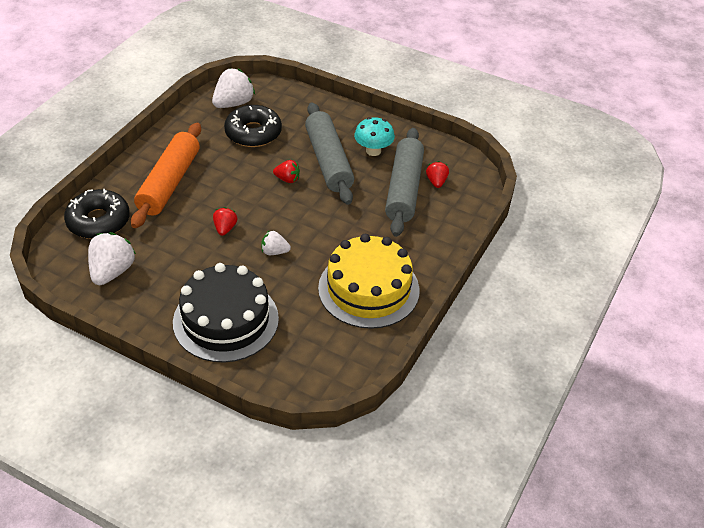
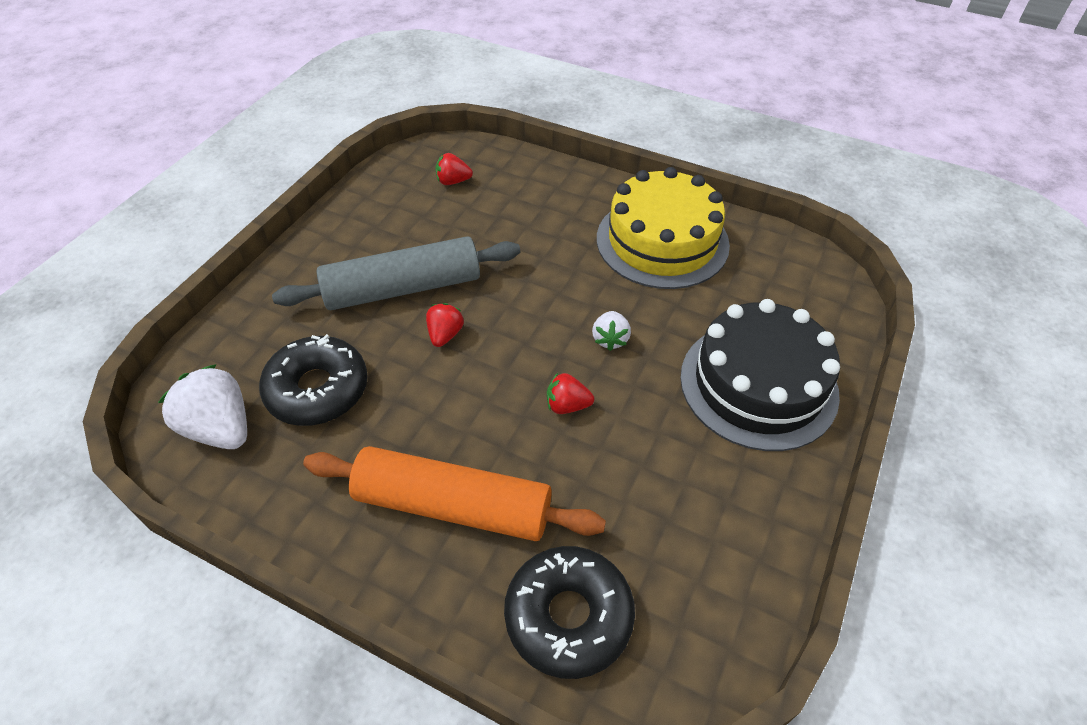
camera: 90 degrees left, 5 degrees up
white strawberry [88,232,136,285] -> none
turquoise mushroom [354,117,395,156] -> none
grey rolling pin [385,128,424,237] -> none

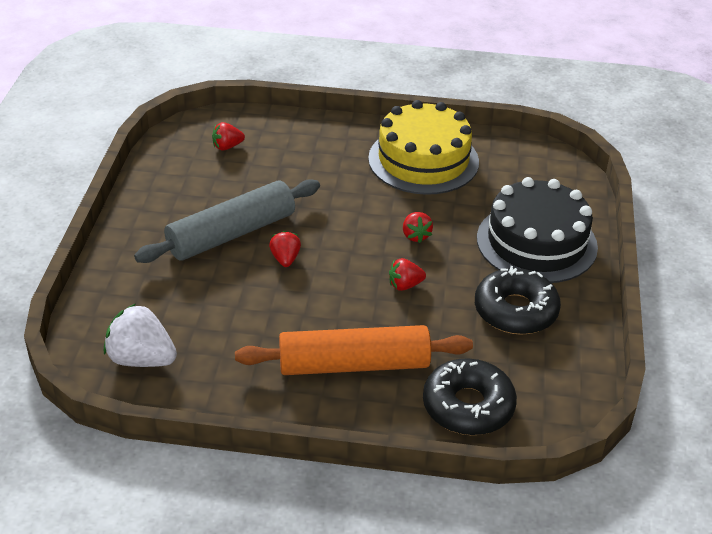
camera: 20 degrees left, 10 degrees down
black donut [259,334,368,426] -> black donut moved to [475,266,561,335]
white strawberry [592,311,631,351] -> red strawberry [403,212,433,243]

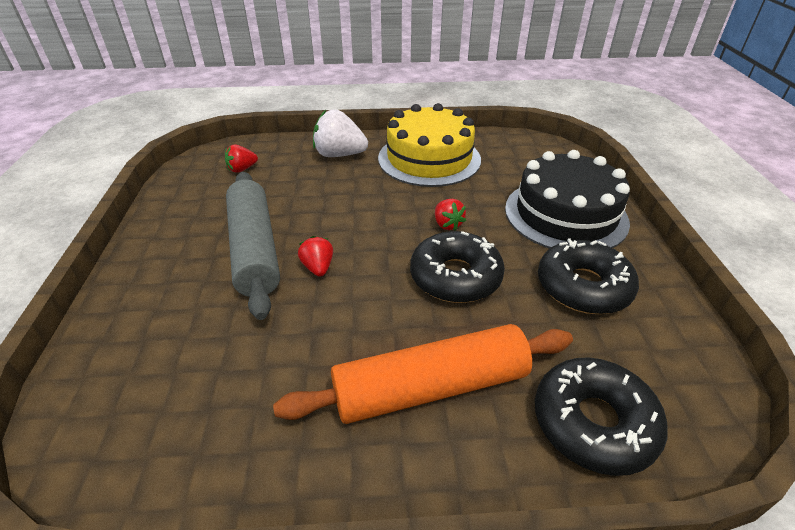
camera: 10 degrees left, 0 degrees up
white strawberry [104,304,177,367] -> white strawberry moved to [313,109,368,157]
grey rolling pin [134,179,320,263] -> grey rolling pin turned 60 degrees counterclockwise [226,172,280,320]
red strawberry [389,258,426,291] -> black donut [410,231,505,303]

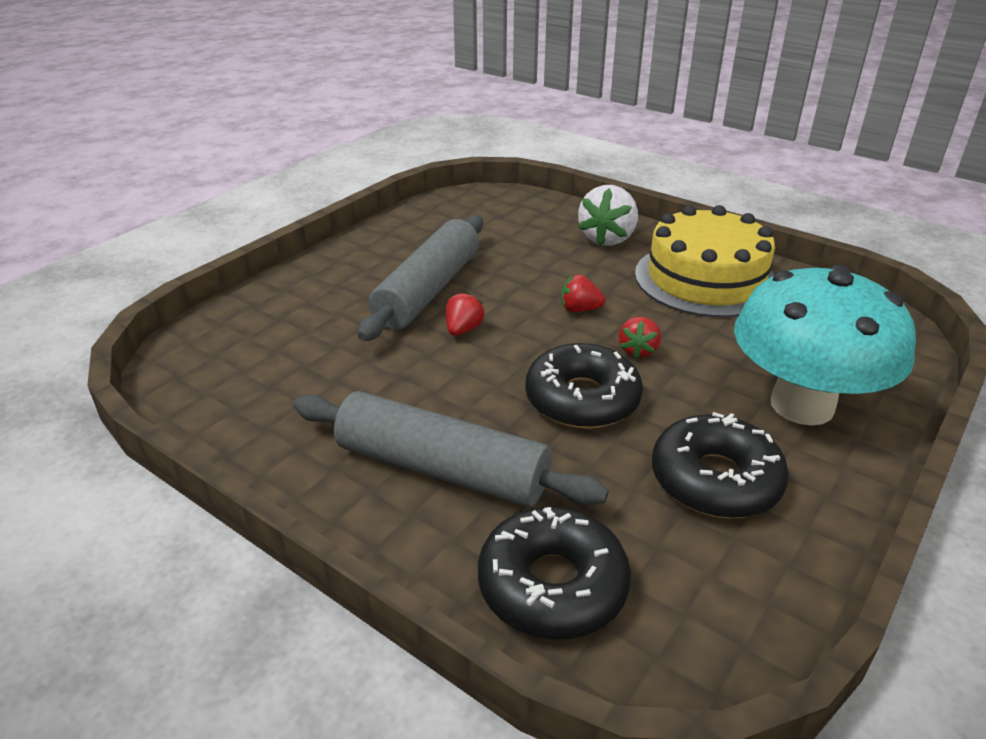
camera: 40 degrees right, 5 degrees down
red strawberry [225,145,258,173] -> red strawberry moved to [561,274,606,312]
orange rolling pin [273,324,573,424] -> grey rolling pin [293,391,609,507]
white strawberry [313,109,368,157] -> white strawberry turned 120 degrees counterclockwise [578,185,638,246]
black cake [505,150,630,249] -> turquoise mushroom [734,265,916,426]

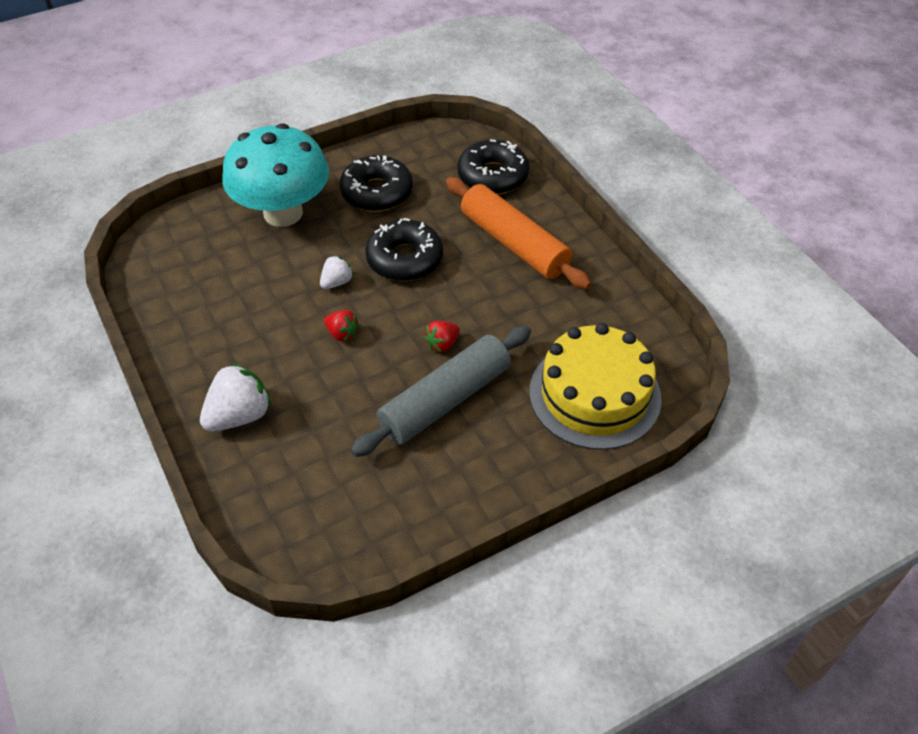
camera: 155 degrees left, 15 degrees up
grey rolling pin [293,391,609,507] -> orange rolling pin [446,177,591,289]
red strawberry [619,317,661,359] -> white strawberry [320,255,354,289]
yellow cake [635,205,775,318] -> yellow cake moved to [529,323,662,450]

